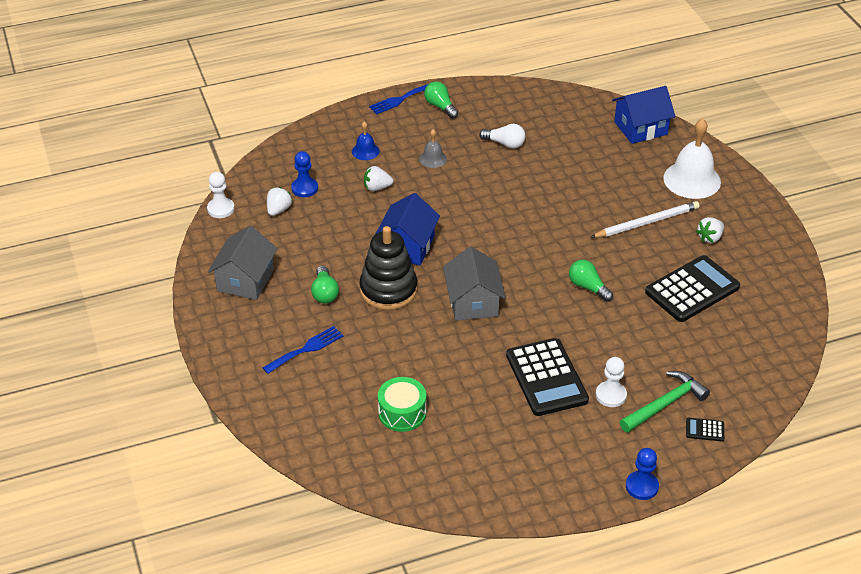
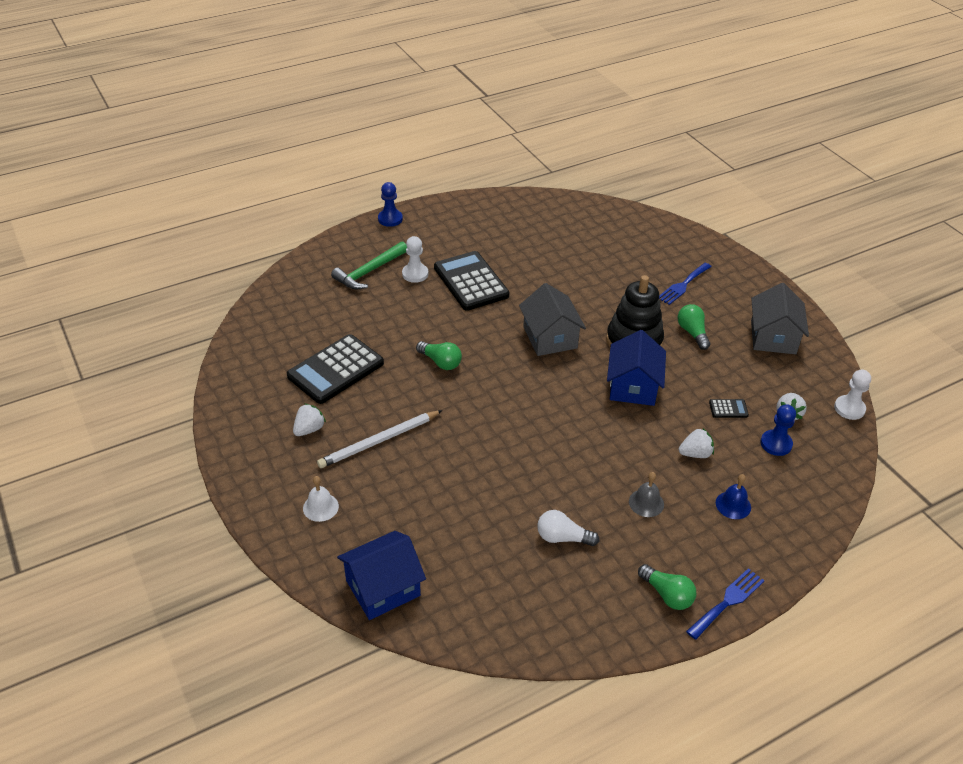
camera: 170 degrees right, 0 degrees up
green drum [378,377,426,432] -> none
white bell [663,118,721,199] -> white bell [303,476,339,522], size x0.50
black calculator [686,418,724,441] -> black calculator moved to [709,399,749,418]

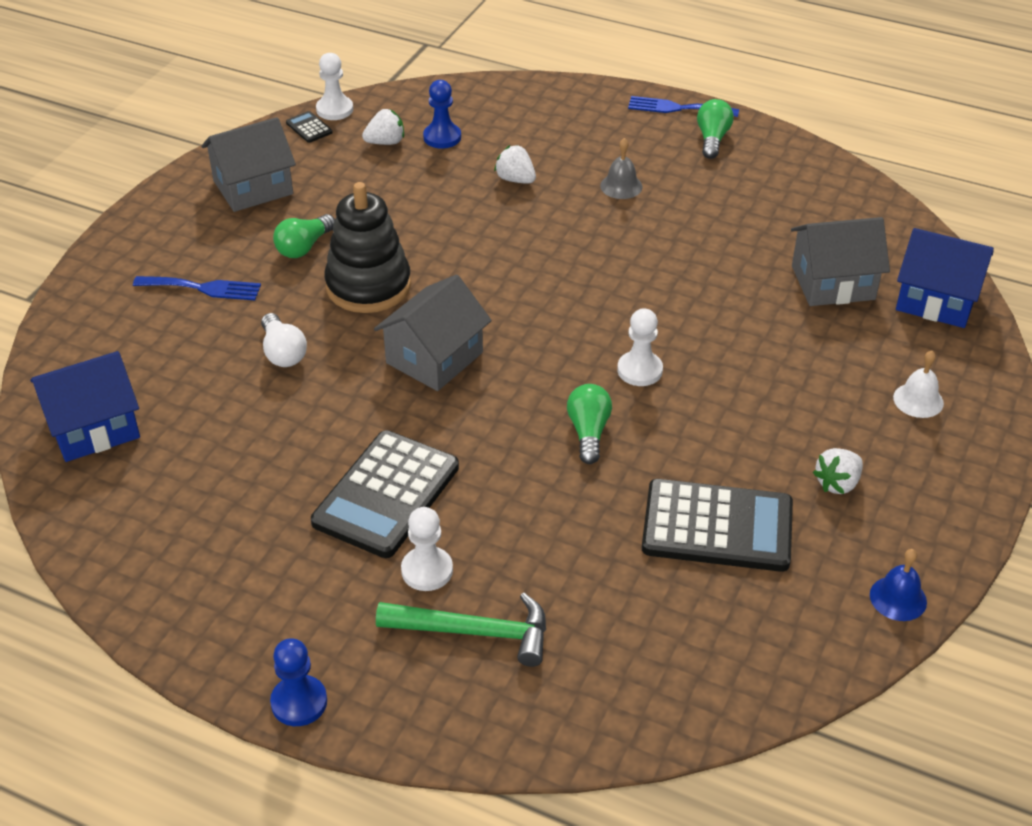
camera: 125 degrees left, 0 degrees up
white strawberry [293,404,326,436] -> white strawberry turned 45 degrees counterclockwise [813,448,863,494]
white pencil [317,410,442,468] -> none
white light bulb [537,510,599,546] -> white light bulb moved to [261,313,307,367]
blue house [607,330,666,406] -> blue house moved to [30,351,140,462]
black calculator [709,399,749,418] -> black calculator moved to [286,111,333,143]
blue bell [716,474,751,519] -> blue bell moved to [870,549,927,621]
none -> white pawn [617,308,663,386]
none -> grey house [791,217,890,306]

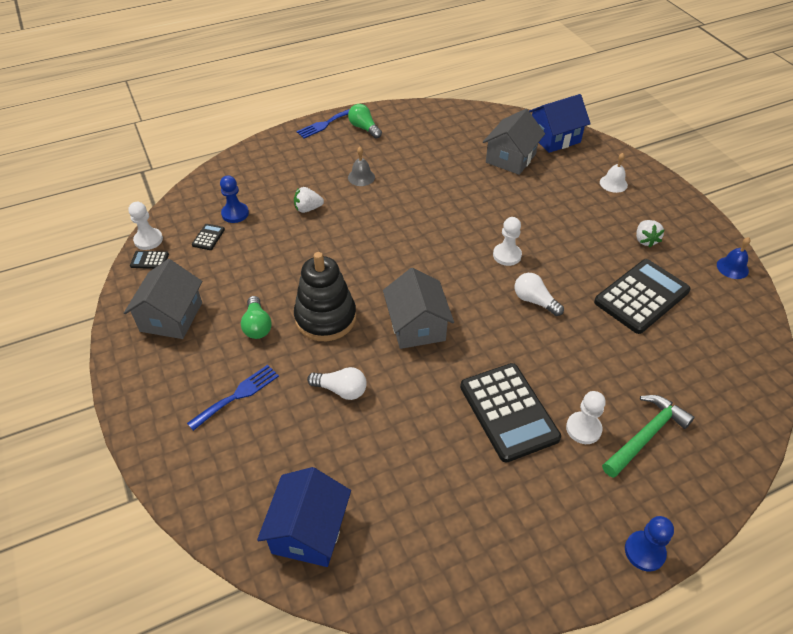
camera: 50 degrees left, 5 degrees up
white strawberry [362,109,404,145] -> black calculator [192,224,225,250]
green light bulb [567,384,612,464] -> white light bulb [515,273,564,316]

